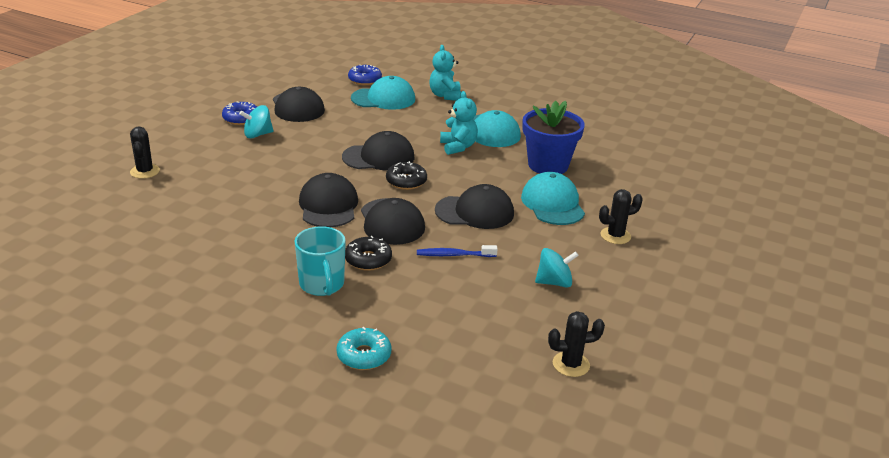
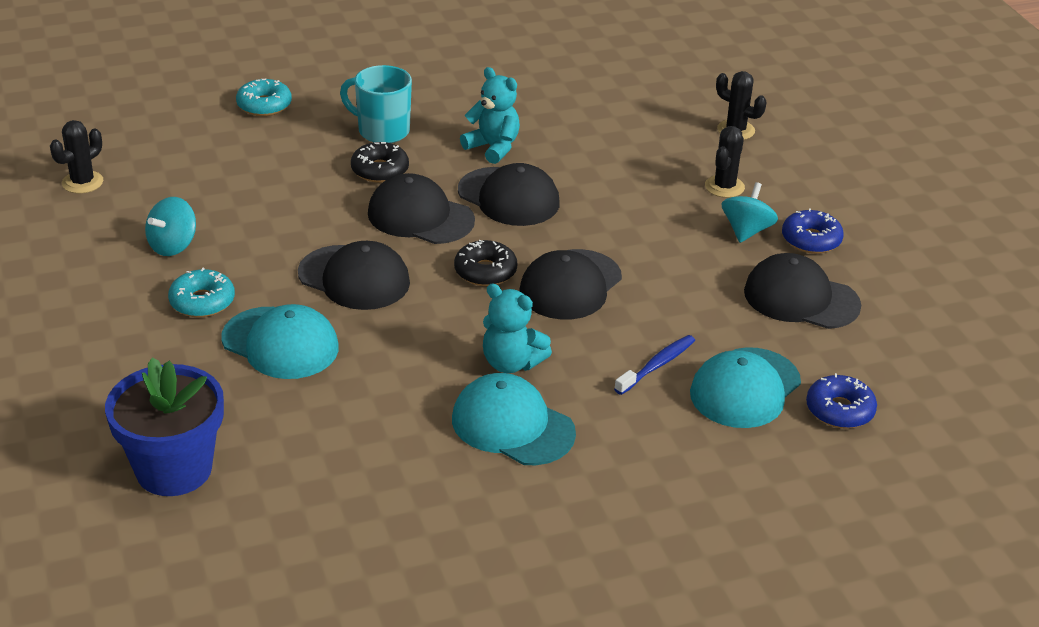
camera: 135 degrees right, 5 degrees up
blue toothbrush [417,245,498,257] -> blue toothbrush moved to [614,335,695,395]
turquoise teddy bear [429,45,461,101] -> turquoise teddy bear moved to [460,67,520,164]
black cap [435,184,514,229] -> black cap turned 105 degrees counterclockwise [298,241,410,310]
blue flower pot [522,101,585,174] -> blue flower pot moved to [105,358,224,496]
black cactus [599,189,643,244] -> black cactus moved to [705,126,745,198]
none -> turquoise donut [168,268,235,318]

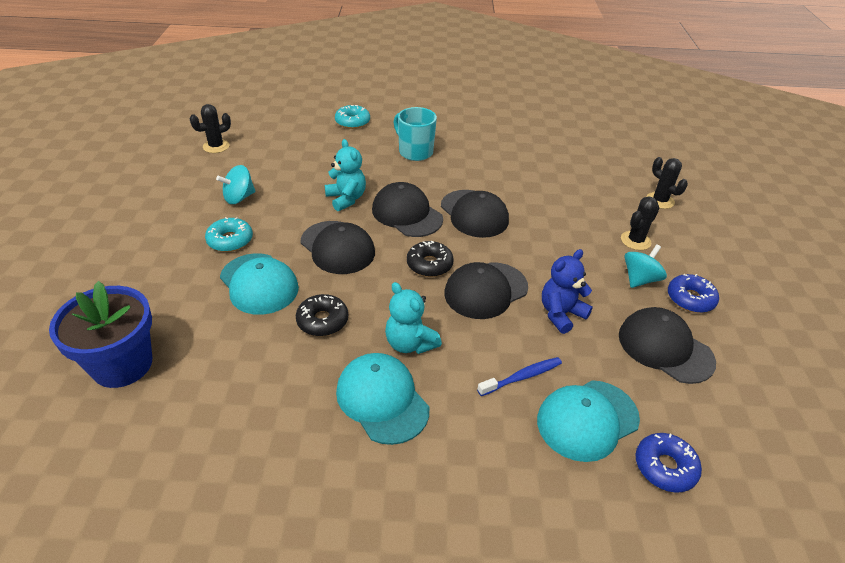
camera: 20 degrees right, 5 degrees up
black donut [351,142,409,183] -> black donut moved to [296,294,348,336]
turquoise teddy bear [460,67,520,164] -> turquoise teddy bear moved to [325,139,366,211]
none -> blue teddy bear [542,249,593,334]

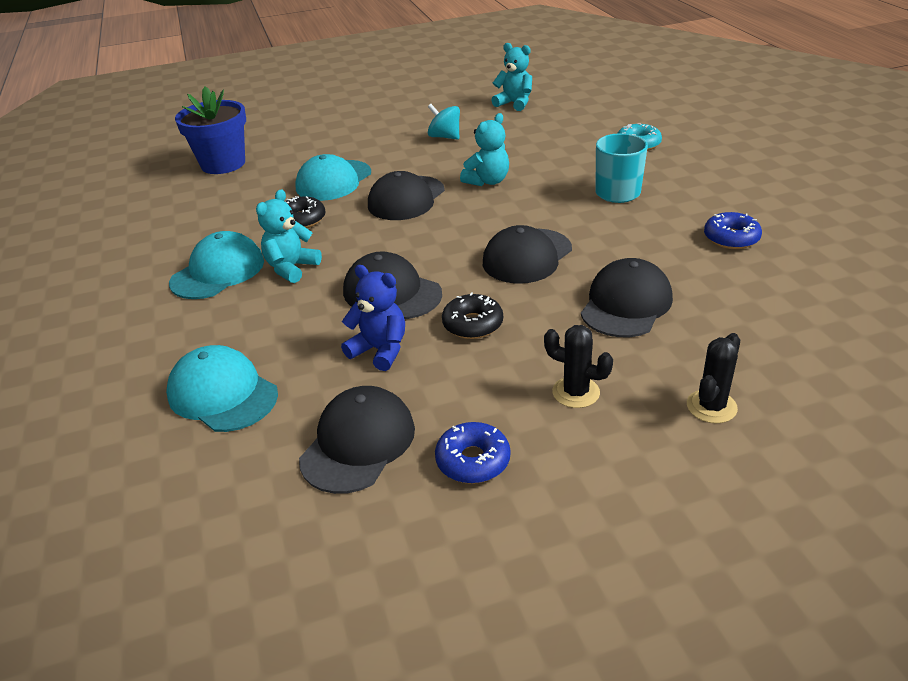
camera: 75 degrees right, 5 degrees down
black cactus [190,104,231,153] -> turquoise teddy bear [491,43,532,111]
turquoise donut [205,217,253,252] -> none
black cap [372,182,443,237] -> black cap moved to [581,258,673,337]
black donut [407,241,454,277] -> black donut moved to [442,292,503,339]
blue toothbrush [477,357,562,396] -> none
turquoise spinning top [624,244,667,288] -> none
blue donut [635,433,702,492] -> blue donut moved to [704,212,762,249]

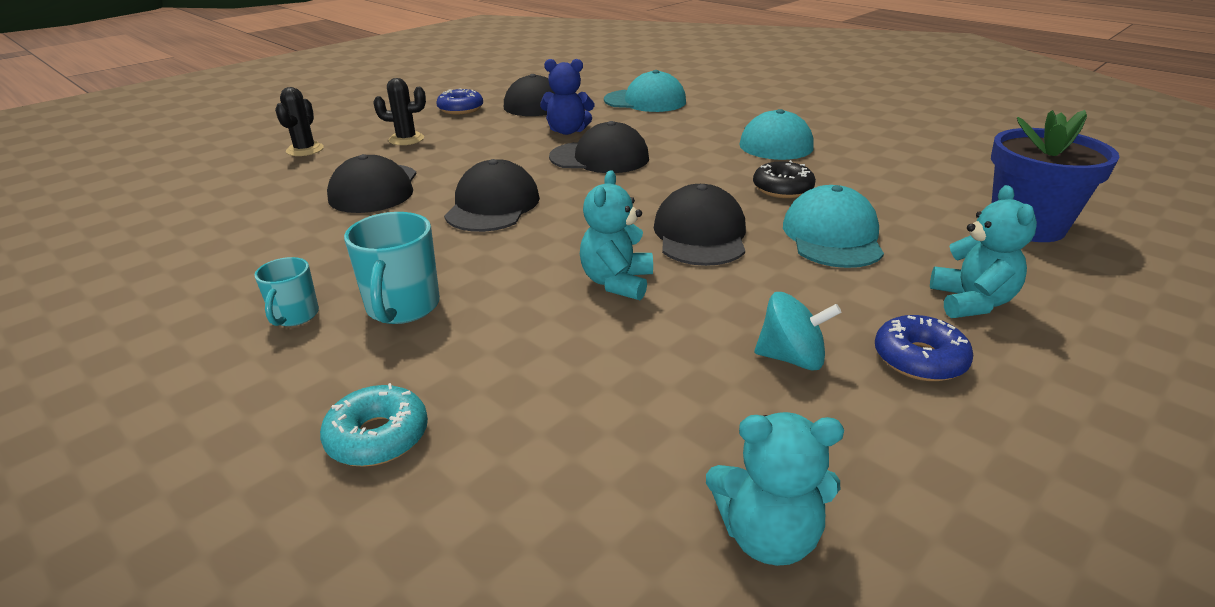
camera: 150 degrees right, 5 degrees down
turquoise teddy bear [256,189,322,283] -> turquoise teddy bear moved to [930,185,1037,318]
black donut [442,292,503,339] -> none
blue donut [704,212,762,249] -> blue donut moved to [875,315,973,381]
none -> turquoise mug [254,257,319,326]

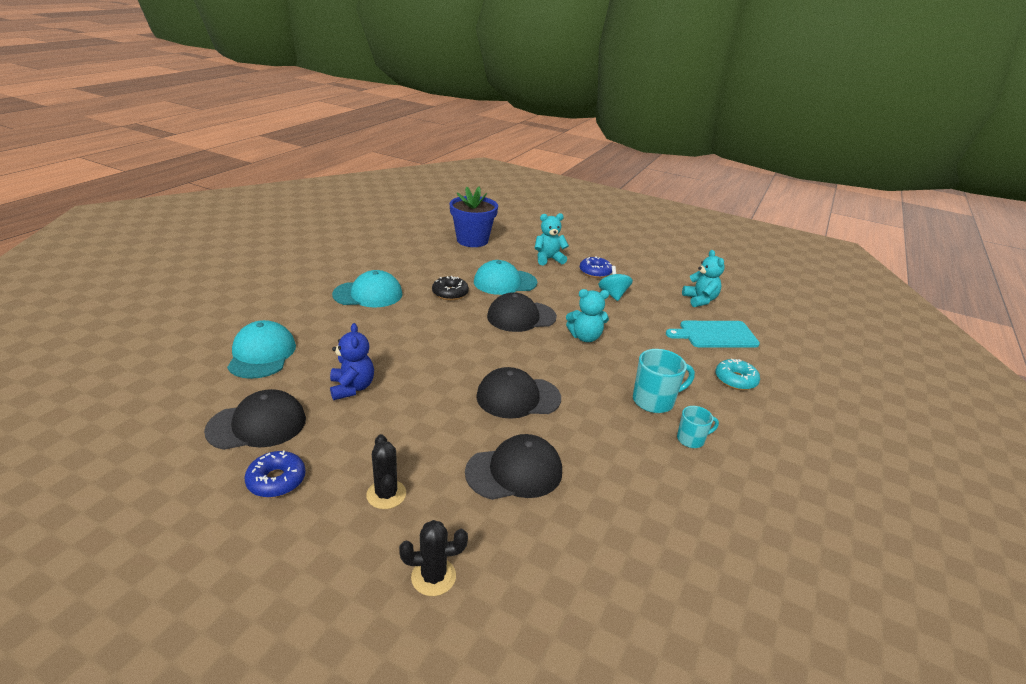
camera: 110 degrees left, 0 degrees up
black cap [549,121,649,173] -> none
none -> turquoise cutting board [666,321,760,348]

